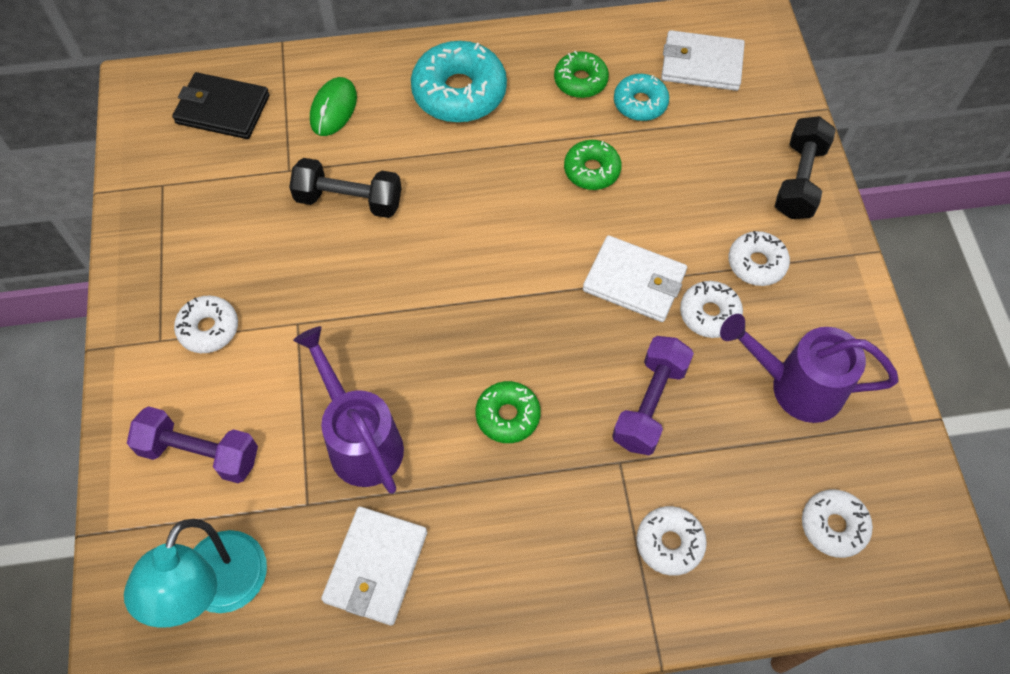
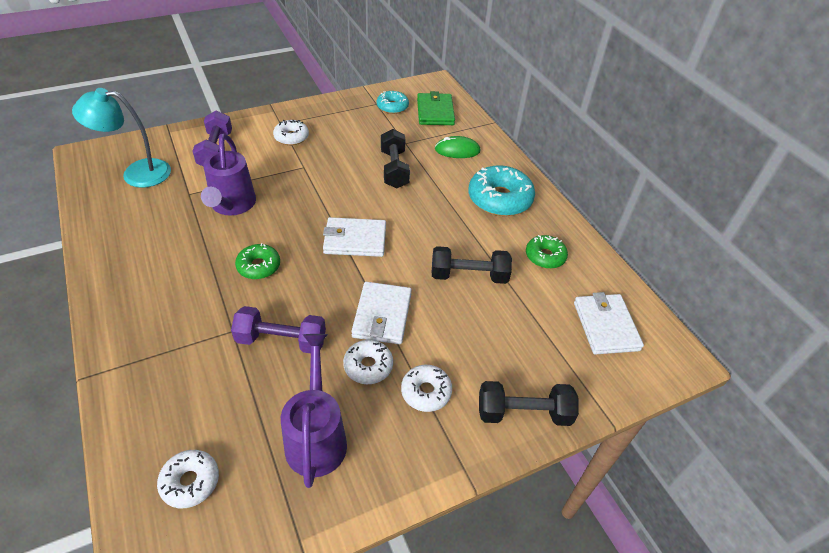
camera: 70 degrees right, 15 degrees down
black wallet [172,72,270,139] -> green wallet [417,91,455,125]
purple watering can [293,326,404,494] -> purple watering can turned 135 degrees clockwise [201,133,256,215]
white wallet [321,507,427,625] -> white wallet moved to [323,217,386,257]
green donut [564,140,622,190] -> black dumbbell [432,246,512,284]
turquoise donut [614,74,669,121] -> turquoise donut moved to [377,91,409,114]
white donut [636,506,707,576] -> none

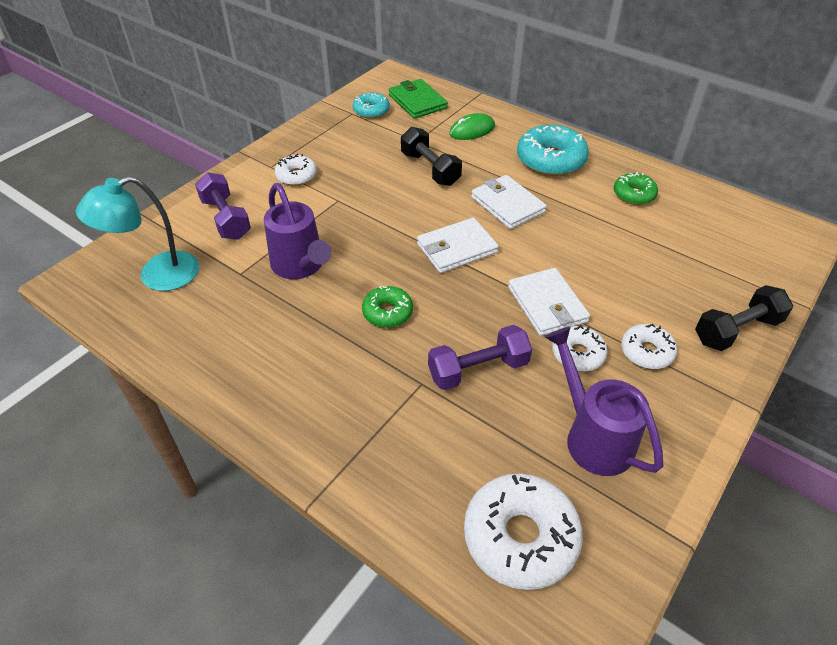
camera: 25 degrees left, 0 degrees up
white donut [157,450,219,508] -> white donut [464,473,583,590], size x1.74
black dumbbell [432,246,512,284] -> none
white wallet [574,292,644,355] -> white wallet moved to [471,175,547,229]

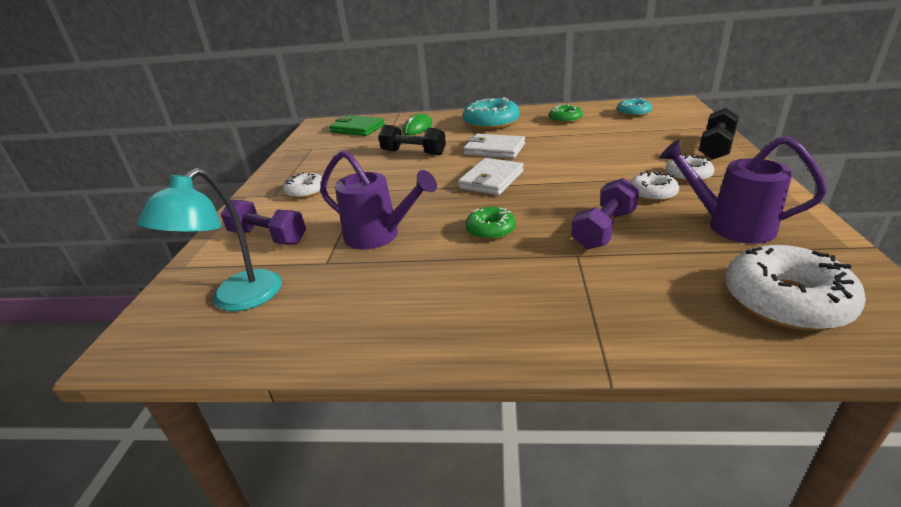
camera: 30 degrees left, 15 degrees down
turquoise donut [353,92,390,119] -> turquoise donut moved to [617,98,652,117]
white wallet [508,268,590,336] -> none

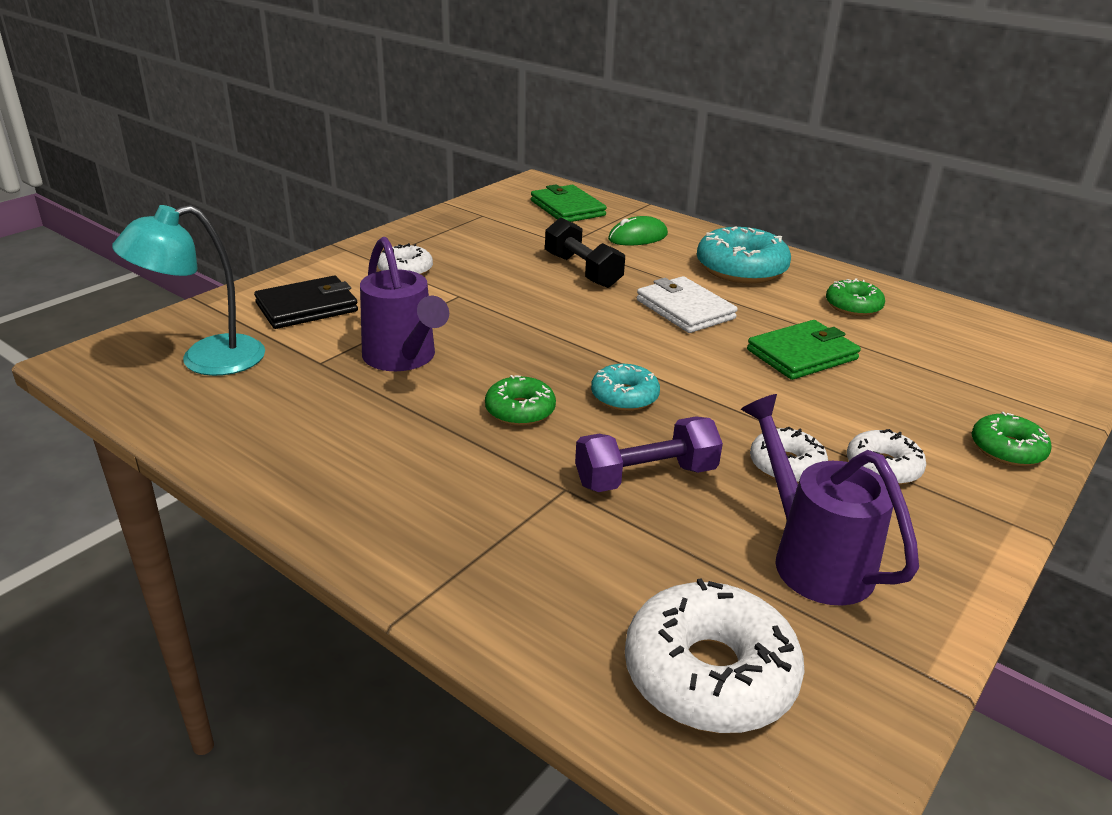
camera: 30 degrees right, 0 degrees up
purple dumbbell [221,199,306,245] -> black wallet [254,276,358,329]
white wallet [458,158,524,195] -> none
turquoise donut [617,98,652,117] -> turquoise donut moved to [591,364,660,411]
black dumbbell [699,108,739,160] -> green donut [972,412,1052,466]
none -> green wallet [747,320,861,380]

